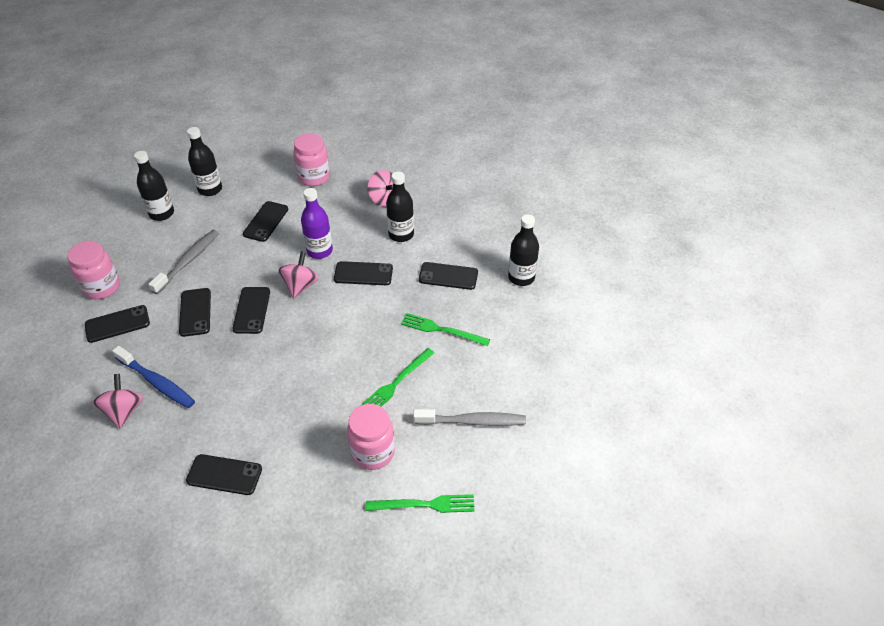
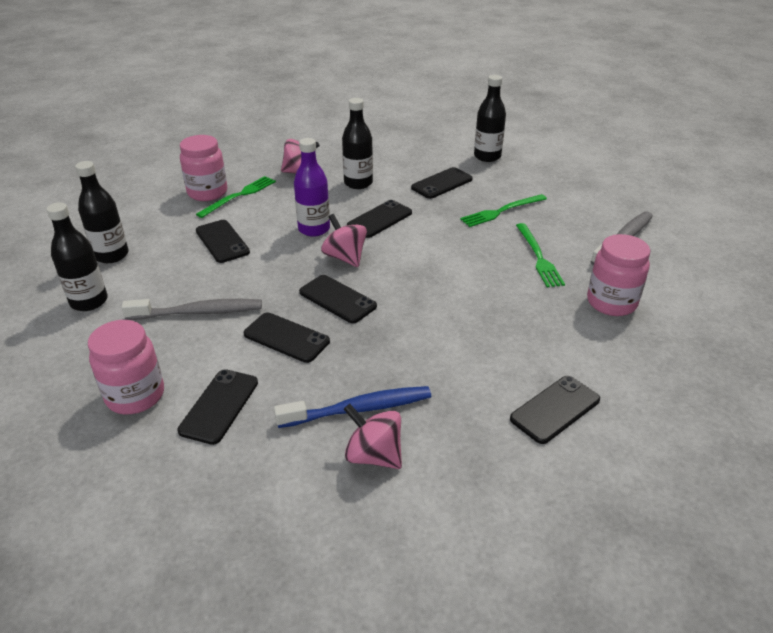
camera: 50 degrees left, 10 degrees down
grey toothbrush [148,230,219,294] -> grey toothbrush turned 105 degrees clockwise [121,299,262,320]
green fork [366,494,475,513] -> green fork moved to [196,176,276,218]

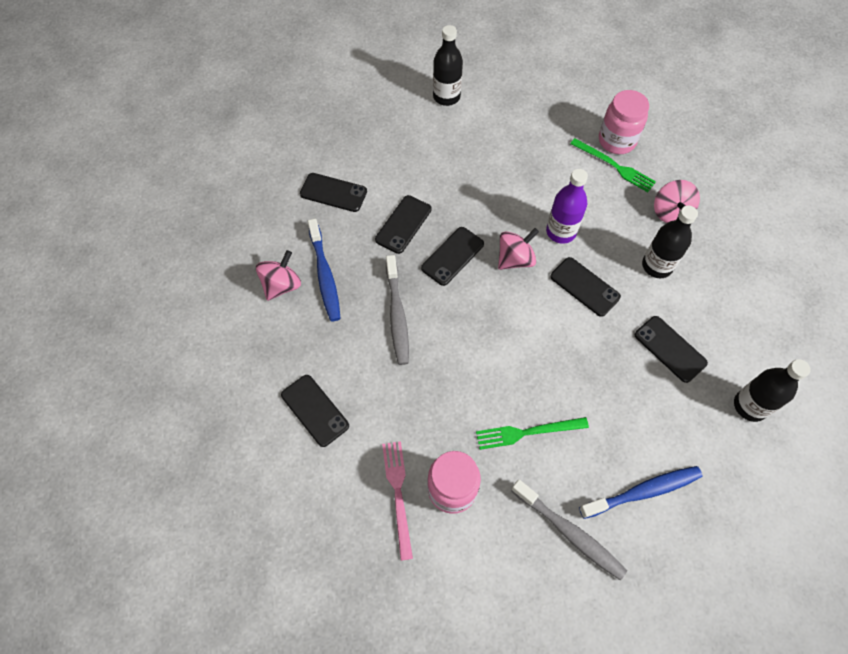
camera: 90 degrees right, 25 degrees up
black bottle [75,161,129,263] -> none
pink jar [88,320,164,414] -> none
grey toothbrush [121,299,262,320] -> grey toothbrush moved to [386,255,409,365]
black phone [196,220,250,263] -> none
green fork [460,194,547,227] -> none
none -> pink fork [382,441,413,561]
none -> blue toothbrush [579,466,703,519]

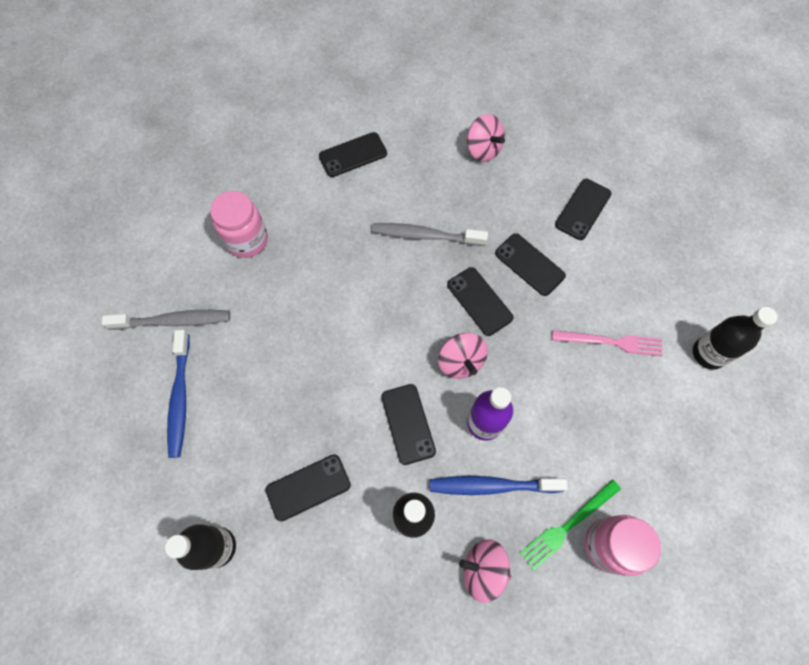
camera: 105 degrees right, 5 degrees up
blue toothbrush [308,219,341,322] -> blue toothbrush moved to [430,476,568,495]
pink fork [382,441,413,561] -> pink fork moved to [552,330,663,356]
green fork [476,417,589,450] -> none
grey toothbrush [511,480,627,580] -> grey toothbrush turned 150 degrees counterclockwise [101,310,230,330]
black phone [551,257,621,317] -> black phone turned 75 degrees counterclockwise [381,384,436,465]

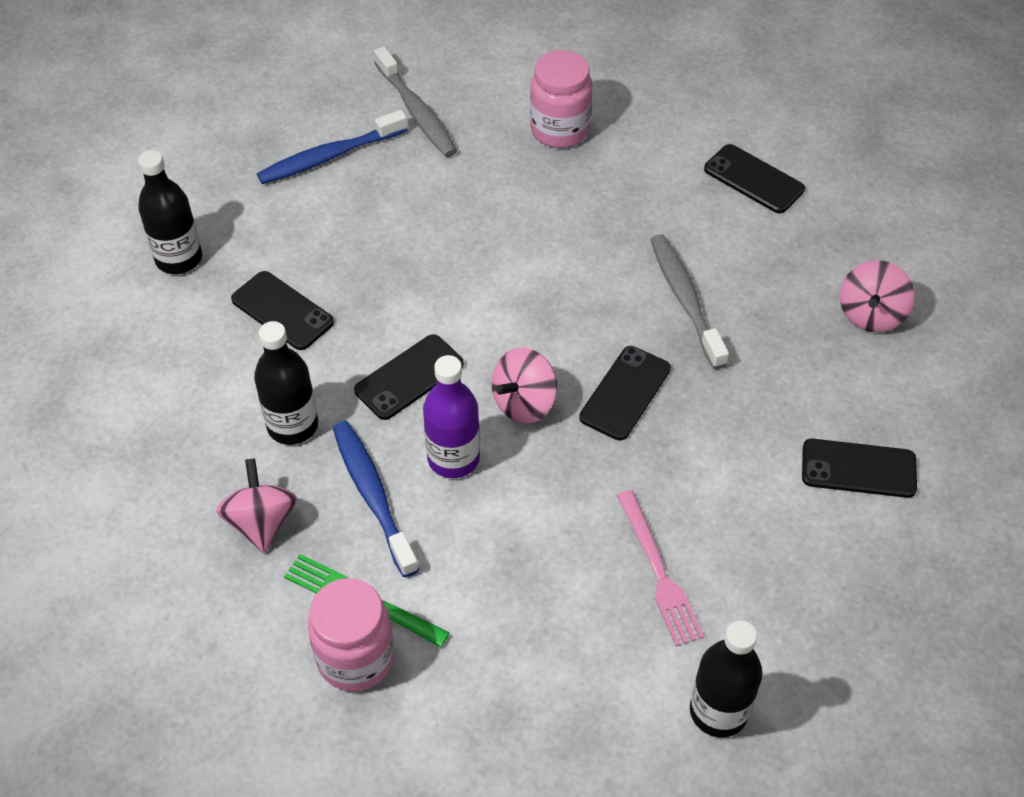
camera: 65 degrees right, 15 degrees down
black phone [495,233,566,296] -> none

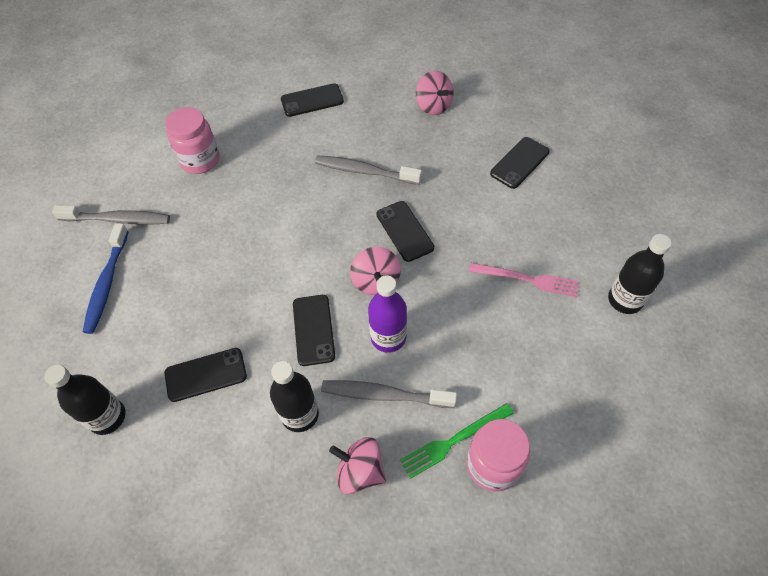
camera: 55 degrees left, 5 degrees up
blue toothbrush [333,421,419,577] -> grey toothbrush [321,380,457,408]

